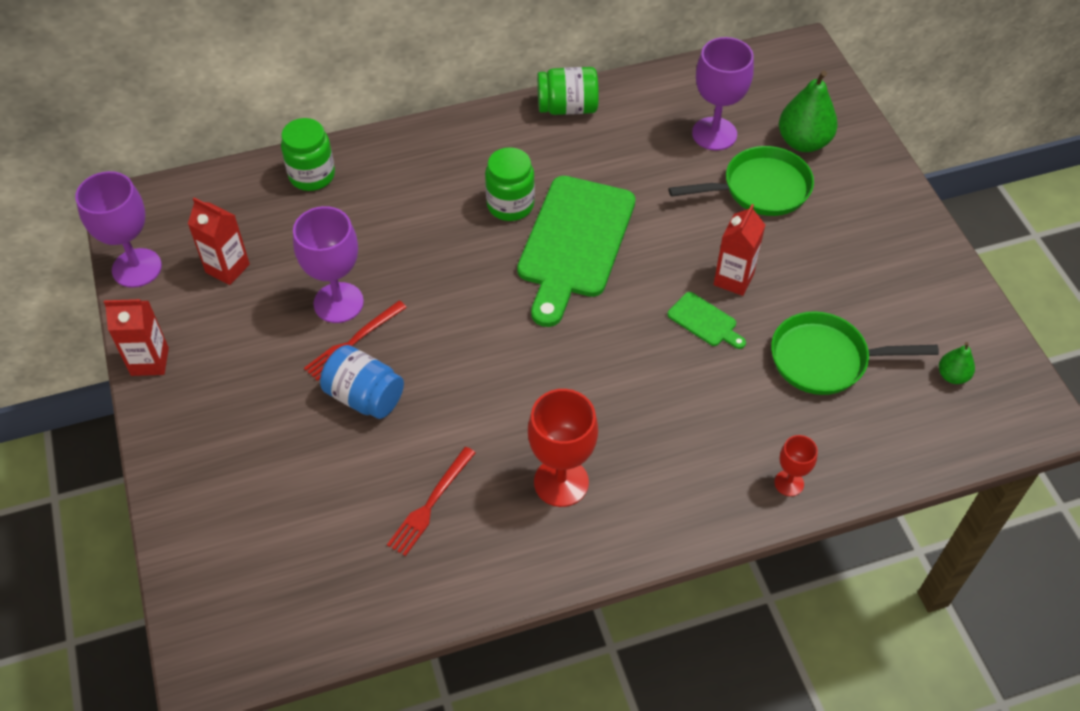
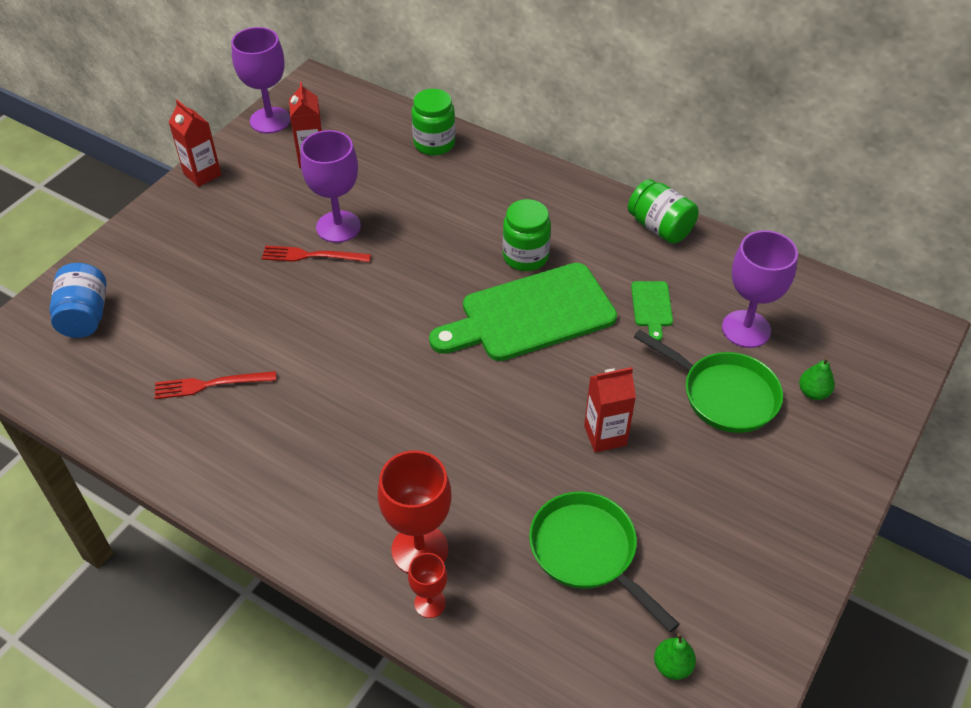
camera: 50 degrees right, 5 degrees down
blue jar [320,345,404,419] -> blue jar moved to [49,263,106,338]
red goblet [528,389,598,507] -> red goblet moved to [378,450,451,573]
green cutting board [667,292,746,349] -> green cutting board moved to [631,281,673,341]
green pear [779,71,838,152] -> green pear [799,357,835,400], size x0.53

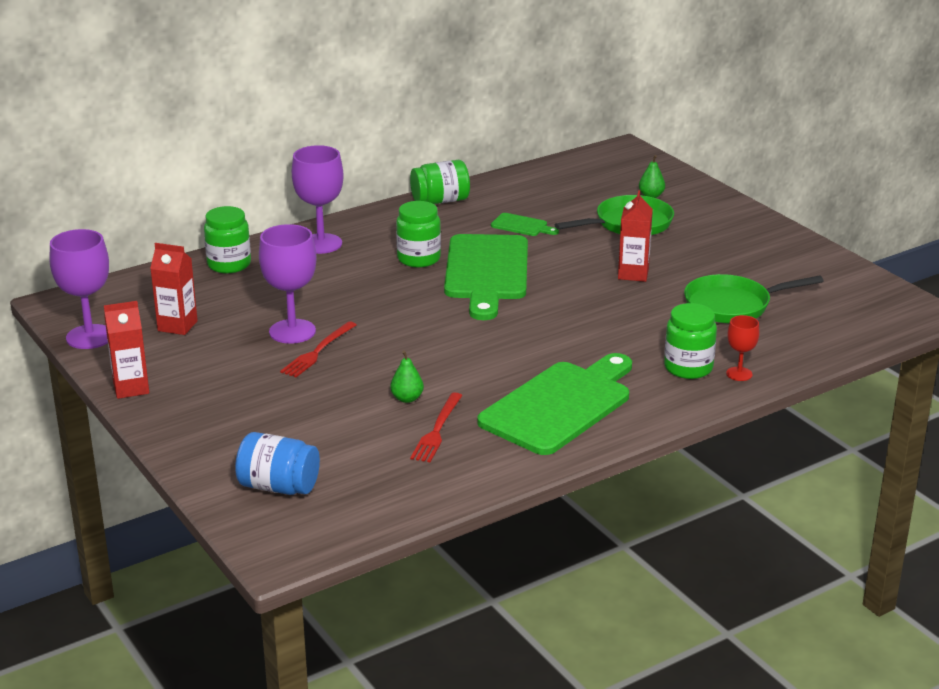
camera: 65 degrees left, 20 degrees down
red goblet [378,450,451,573] -> green jar [664,303,717,379]
green pear [654,633,696,680] -> green pear moved to [390,350,424,403]
purple goblet [722,230,798,348] -> purple goblet moved to [292,145,344,254]
none -> green cutting board [477,353,632,455]

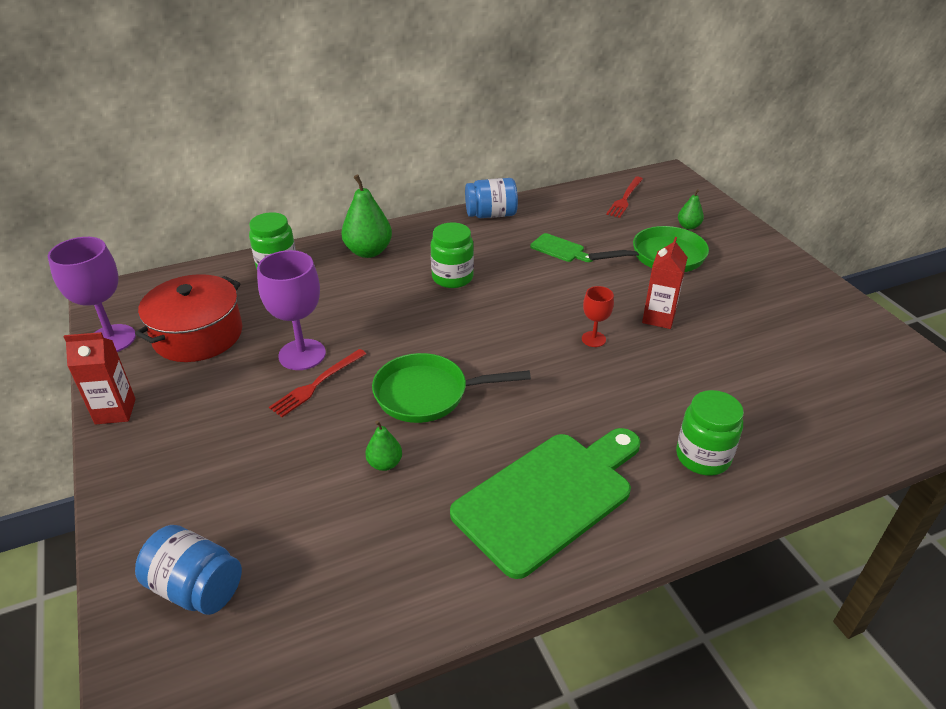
camera: 10 degrees right, 10 degrees up
red carton [150,243,198,335] -> red pot [135,274,242,362]
purple goblet [292,145,344,254] -> green pear [341,175,392,258]
green jar [410,160,470,204] -> blue jar [465,178,518,218]
red fork [410,392,463,462] -> red fork moved to [606,177,643,218]
green cutting board [444,234,528,320] -> none
green pan [684,274,824,323] -> green pan moved to [372,353,531,423]
red goblet [726,315,760,381] -> red goblet moved to [582,286,614,347]

